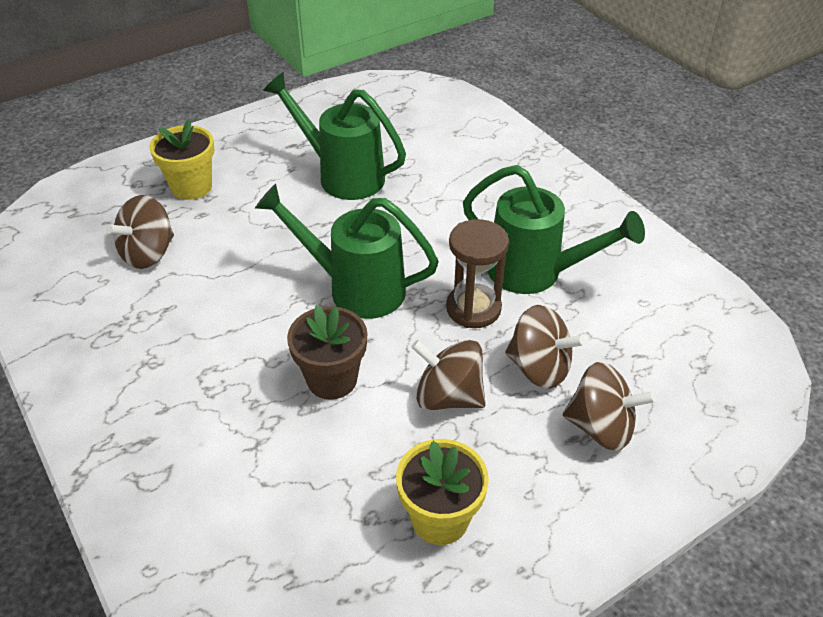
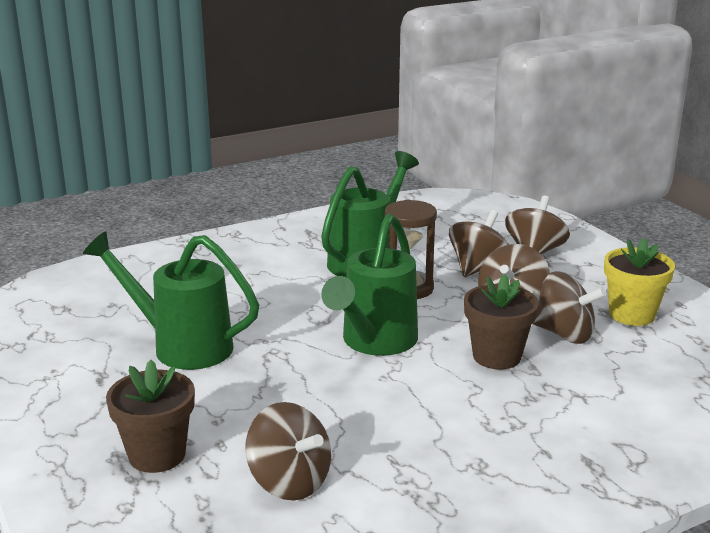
camera: 85 degrees left, 20 degrees down
yellow flower pot [149,120,214,200] -> brown flower pot [106,360,195,473]
green watering can [263,72,406,200] -> green watering can turned 75 degrees clockwise [83,231,259,370]
none -> brown spinning top [533,271,606,344]

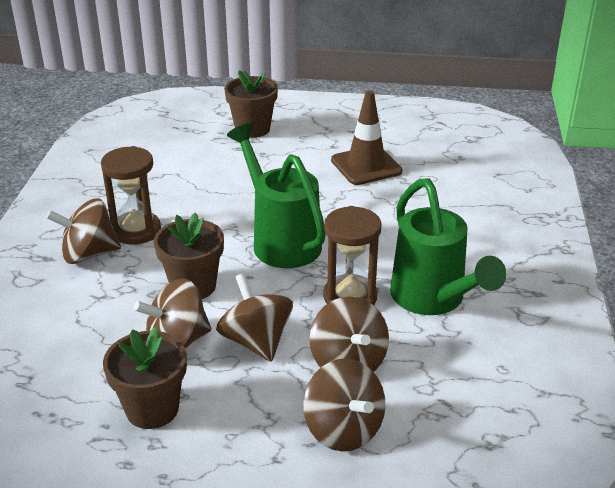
camera: 125 degrees right, 10 degrees up
green watering can [83,231,259,370] -> brown traffic cone [331,90,403,185]
brown spinning top [245,402,331,500] -> brown spinning top moved to [46,198,121,264]
yellow flower pot [604,238,675,326] -> brown flower pot [103,327,187,429]
none -> brown hourglass [101,146,161,244]

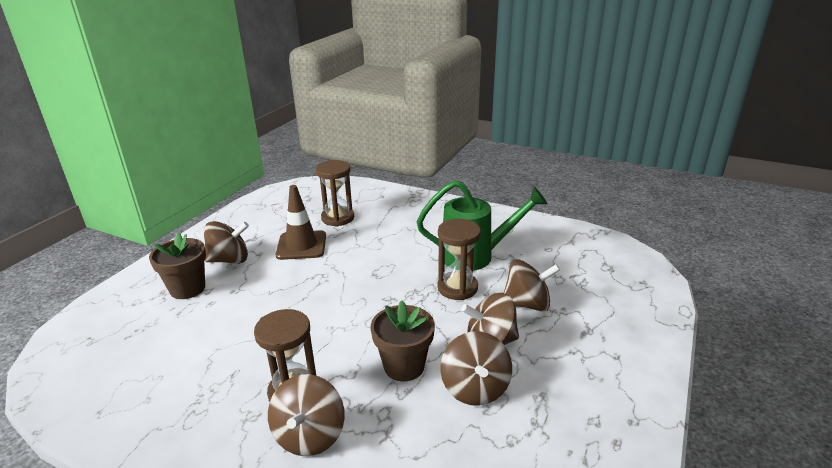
camera: 70 degrees left, 5 degrees down
brown flower pot [103,327,187,429] -> none
green watering can [227,123,326,268] -> none
brown spinning top [303,359,385,451] -> brown spinning top moved to [204,221,249,264]
none -> brown hourglass [315,160,354,227]

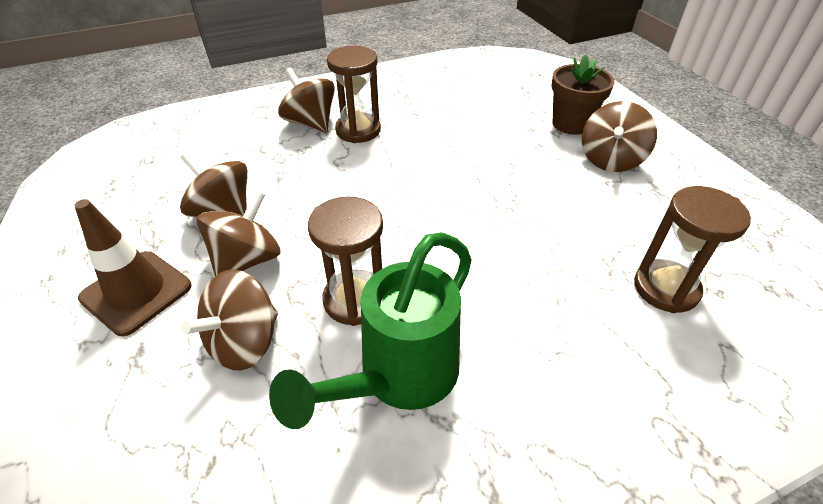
camera: 130 degrees right, 15 degrees up
brown traffic cone [276,185,326,260] -> brown traffic cone moved to [74,199,192,336]
brown flower pot [371,301,435,381] -> none

